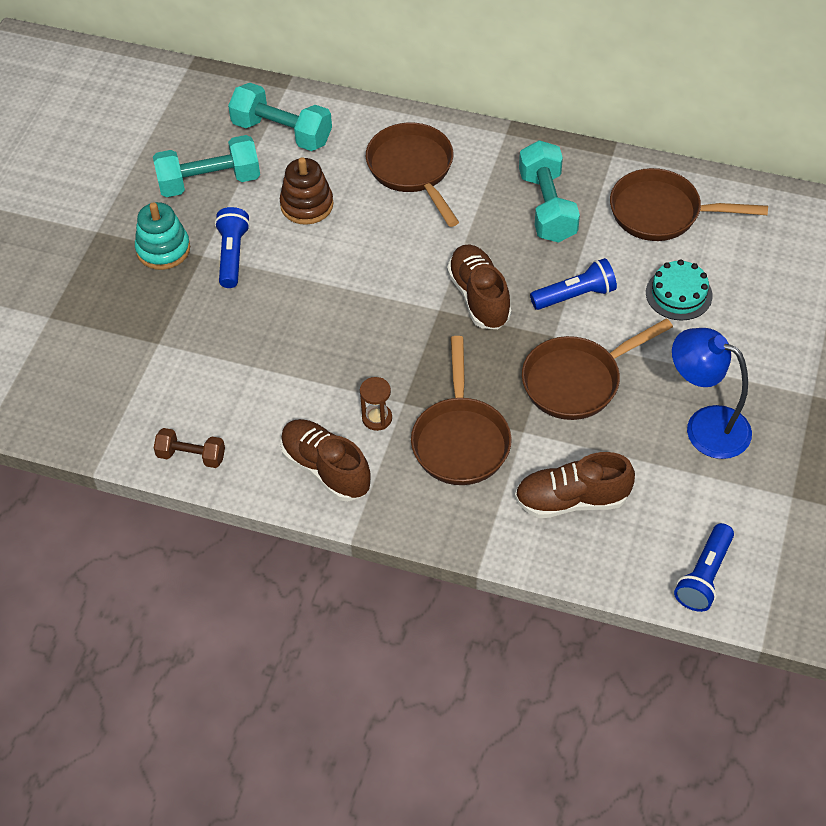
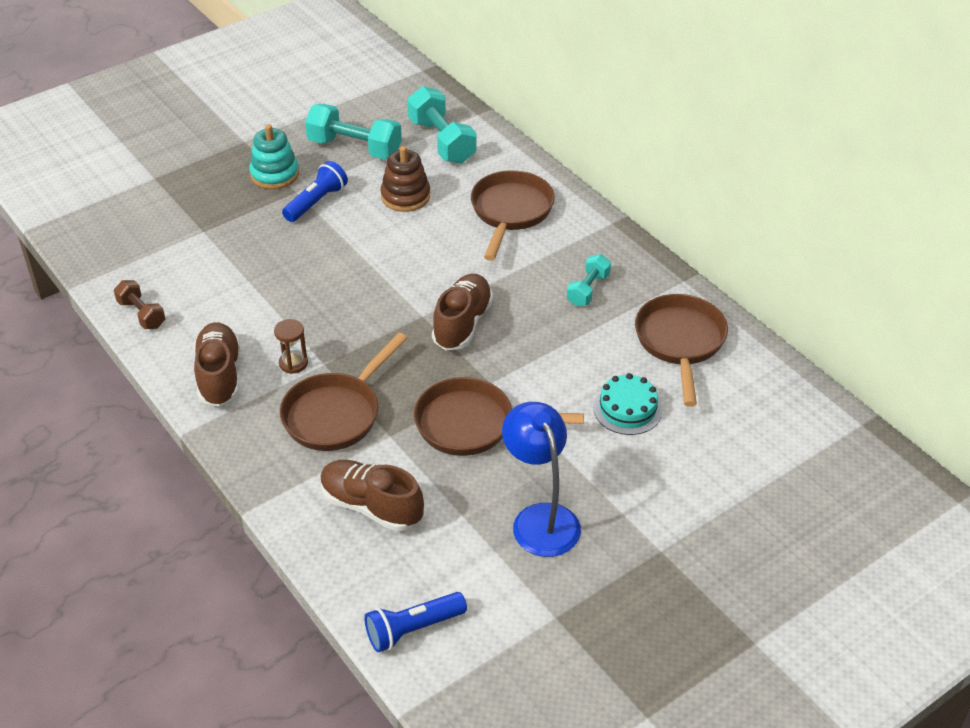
camera: 35 degrees right, 10 degrees down
turquoise dumbbell [519,140,580,243] -> turquoise dumbbell [567,254,611,306], size x0.58
blue flashlight [530,258,617,310] -> none
brown pan [610,168,768,241] -> brown pan turned 45 degrees clockwise [635,294,728,407]

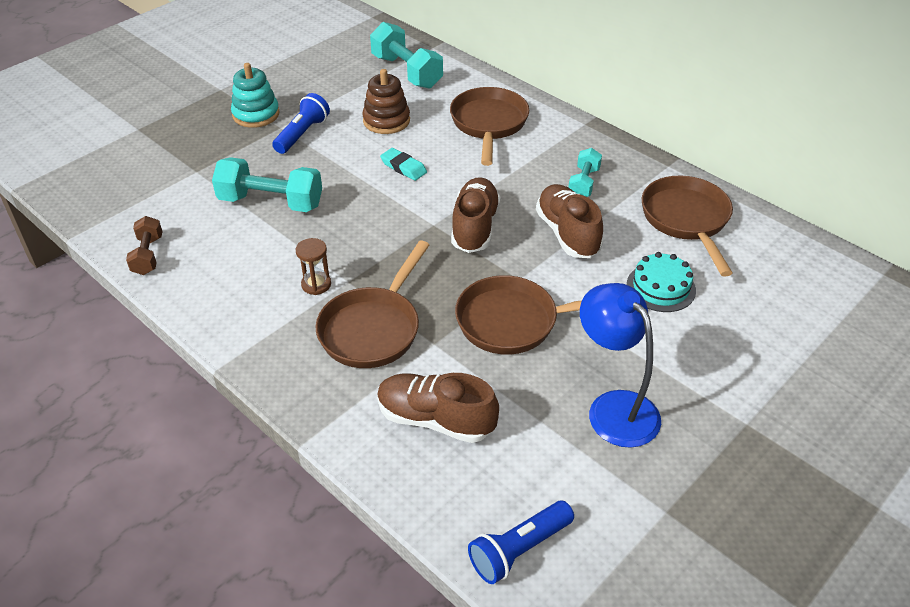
camera: 10 degrees left, 0 degrees up
brown dumbbell [114,280,165,329] -> brown dumbbell turned 45 degrees clockwise [126,216,163,275]
brown shoe [193,322,240,407] -> brown shoe moved to [536,184,603,258]
turquoise dumbbell [305,104,402,159] -> turquoise dumbbell moved to [212,157,322,212]
none -> turquoise eraser [380,148,427,181]

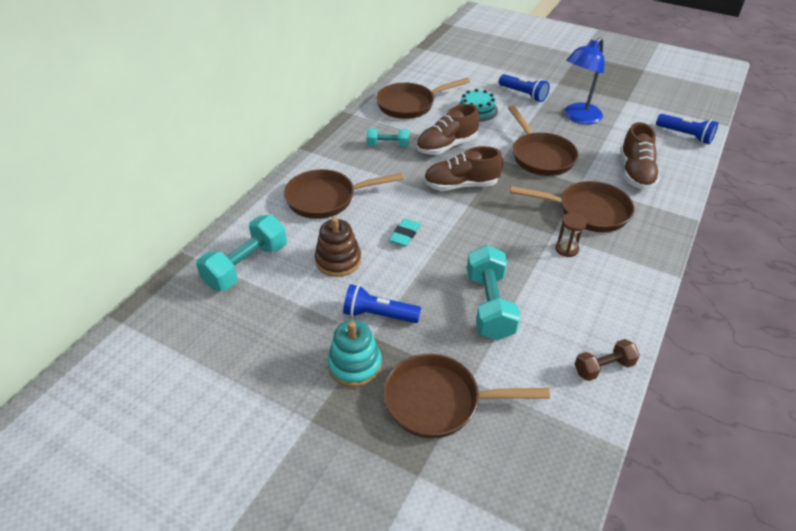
camera: 105 degrees left, 0 degrees up
none -> brown pan [384,354,550,439]
none -> blue flashlight [499,74,550,102]

